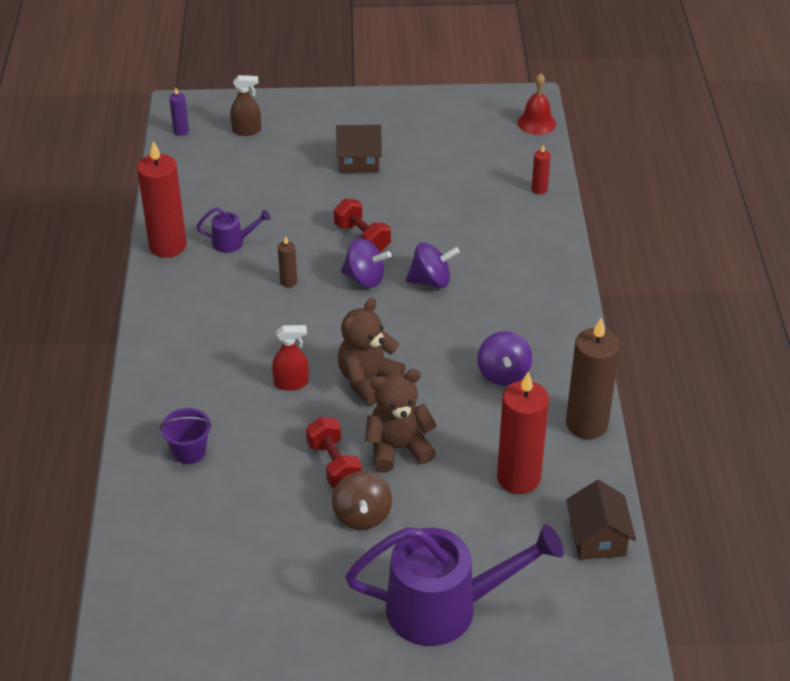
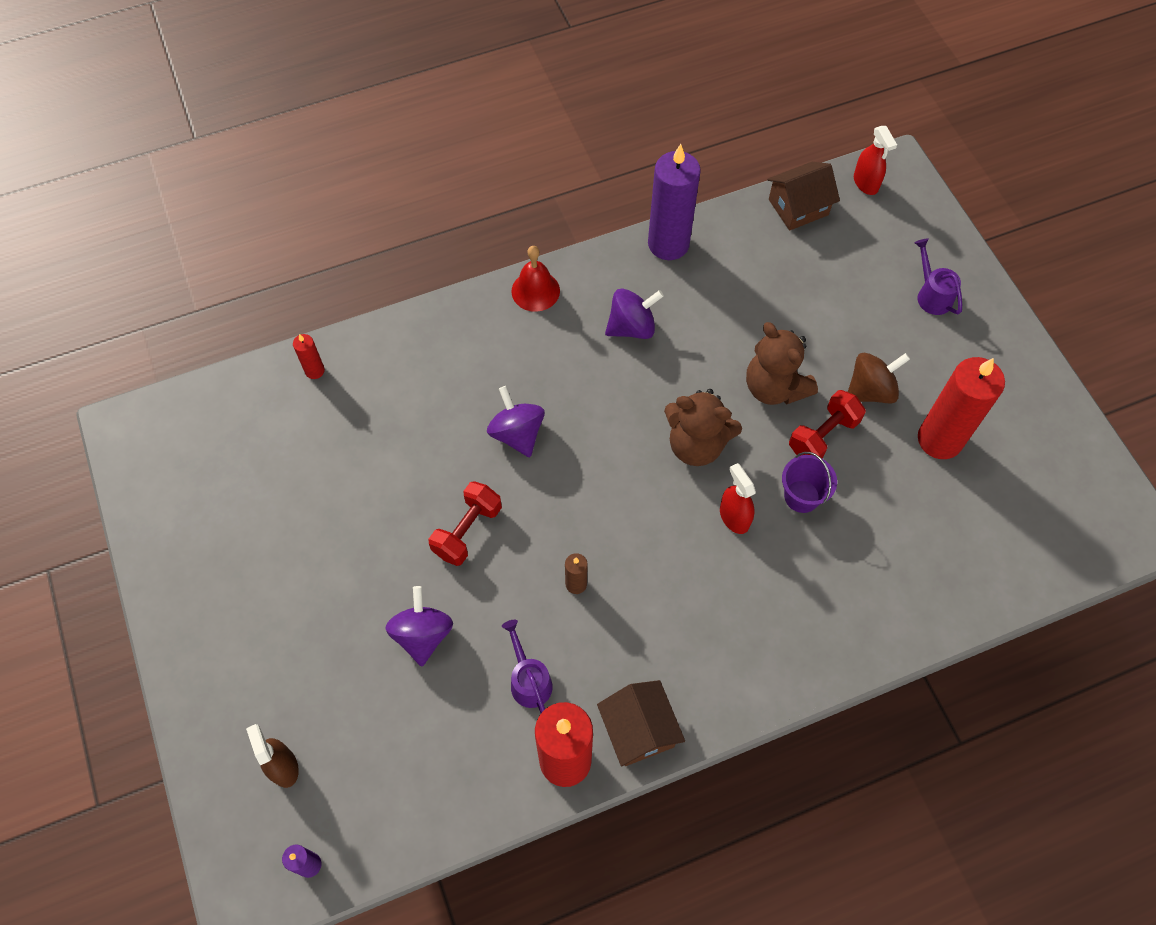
camera: 110 degrees left, 20 degrees up
purple bucket [160,408,212,464] -> purple bucket moved to [782,452,837,513]
brown house [336,125,382,173] -> brown house moved to [597,680,685,766]
purple spinning top [341,238,391,288] -> purple spinning top moved to [385,586,453,666]
purple watering can [345,524,564,646] -> purple watering can [914,238,962,315], size x0.44
red candle [497,372,549,494] -> red candle moved to [918,357,1005,459]
red bell [517,73,556,135] -> red bell moved to [511,246,560,312]
brown candle [566,318,620,439] -> purple candle [648,144,701,260]
none -> red spray bottle [854,126,897,195]

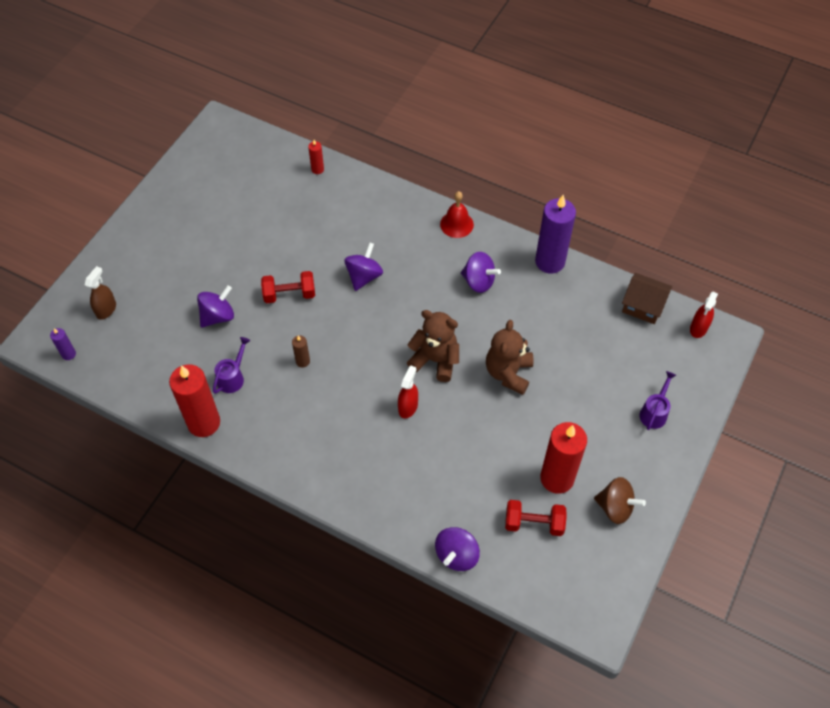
camera: 50 degrees right, 5 degrees down
brown house [597,680,685,766] -> none
brown teddy bear [664,389,742,466] -> brown teddy bear turned 135 degrees clockwise [407,310,459,382]
purple bucket [782,452,837,513] -> none
red dumbbell [789,390,866,458] -> red dumbbell moved to [505,500,567,536]
brown spinning top [848,353,910,404] -> brown spinning top moved to [594,477,646,524]
none -> purple spinning top [435,527,480,571]

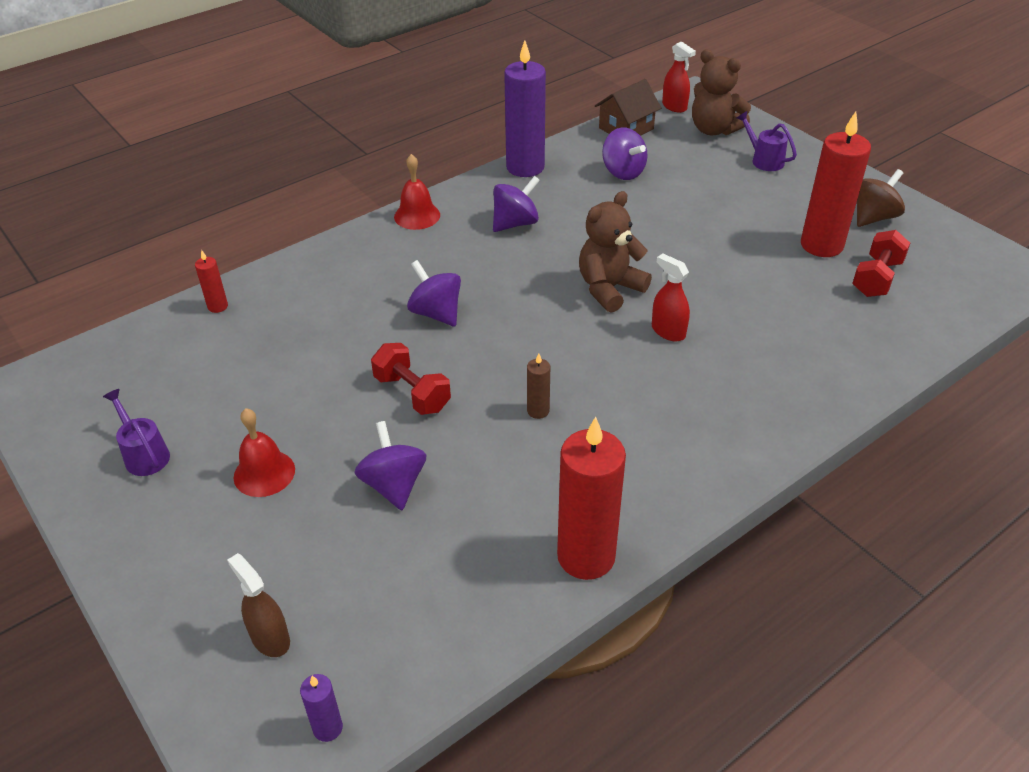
camera: 65 degrees left, 15 degrees down
purple watering can [213,337,250,394] -> purple watering can moved to [103,389,170,476]
red dumbbell [261,271,315,303] -> red dumbbell turned 60 degrees counterclockwise [371,343,451,415]
purple spinning top [435,527,480,571] -> purple spinning top moved to [602,127,648,180]
brown teddy bear [486,320,533,395] -> brown teddy bear moved to [692,50,751,136]
none -> red bell [234,408,295,497]

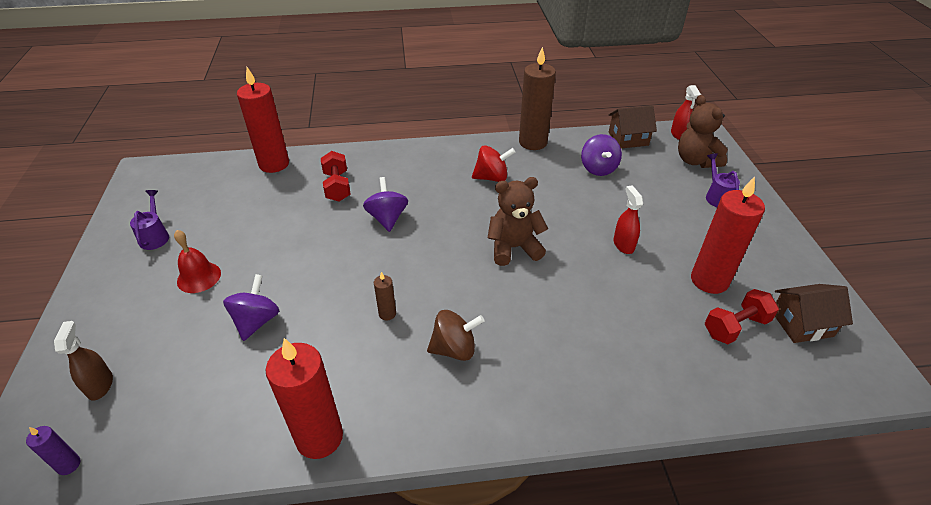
camera: 30 degrees right, 0 degrees up
red candle [195,250,228,313] -> red candle [237,67,289,173], size x2.23
red dumbbell [371,343,451,415] -> red dumbbell moved to [321,151,351,202]
red bell [394,154,440,230] -> none
purple spinning top [493,176,540,232] -> red spinning top [472,146,516,182]
purple candle [504,40,546,177] -> brown candle [519,47,556,150]
red spray bottle [652,254,690,341] -> red spray bottle moved to [614,185,643,254]
brown spinning top [857,169,905,227] -> brown spinning top moved to [427,310,485,361]
none -> brown house [775,284,853,343]

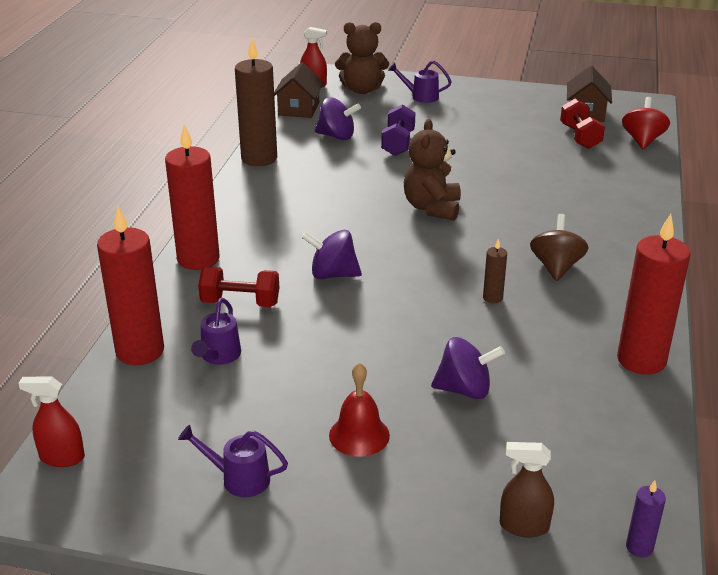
camera: 70 degrees left, 10 degrees down
purple spinning top [223,274,279,341] -> purple spinning top turned 150 degrees clockwise [431,337,505,399]
red spinning top [472,146,516,182] -> red spinning top moved to [622,97,670,149]
red spray bottle [614,185,643,254] -> red spray bottle moved to [18,377,85,467]
red candle [691,176,765,294] -> red candle moved to [165,124,220,270]
none -> purple watering can [191,298,241,365]
none -> purple dumbbell [381,104,415,156]

